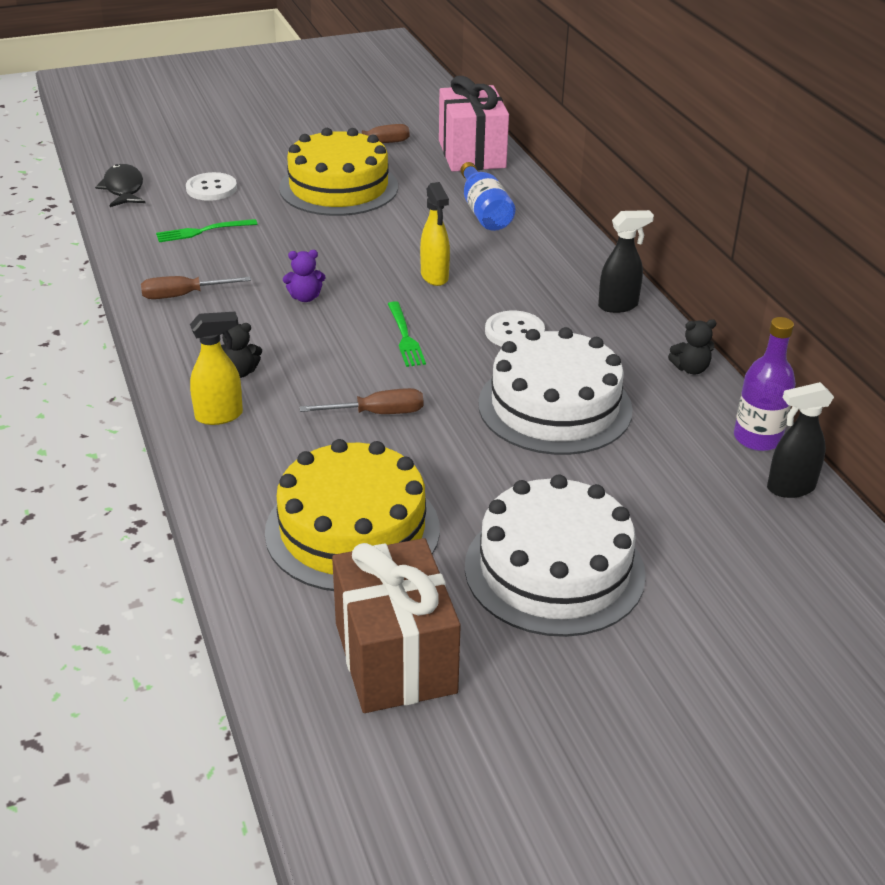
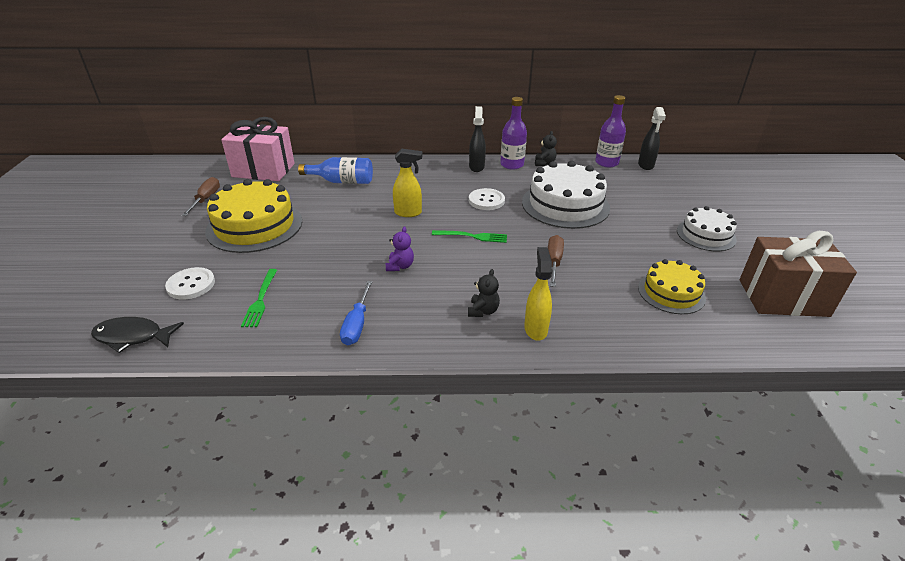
camera: 70 degrees left, 0 degrees up
brown screwdriver [141,276,251,299] -> blue screwdriver [340,281,372,345]
yellow cake [265,439,440,591] -> yellow cake [638,259,706,314], size x0.60
white cake [465,474,646,637] -> white cake [677,206,737,251], size x0.60
none -> purple bottle [500,97,527,170]

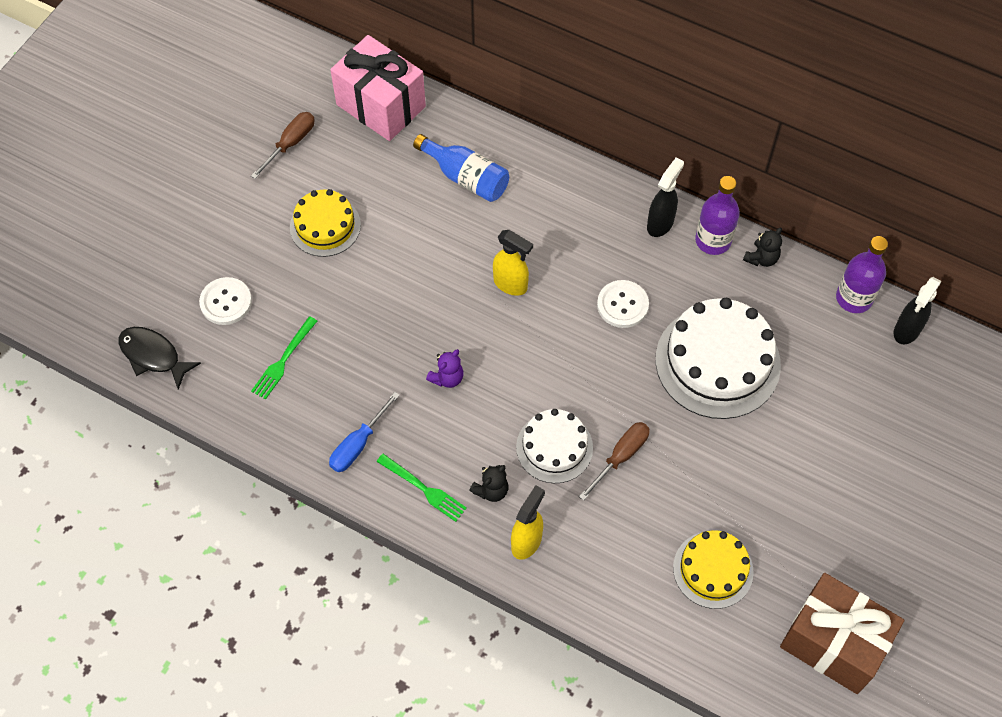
camera: 30 degrees right, 25 degrees up
yellow cake [205,179,302,253] -> yellow cake [290,189,361,257], size x0.60
green fork [432,230,507,243] -> green fork moved to [377,454,467,522]
white cake [677,206,737,251] -> white cake moved to [516,409,593,483]

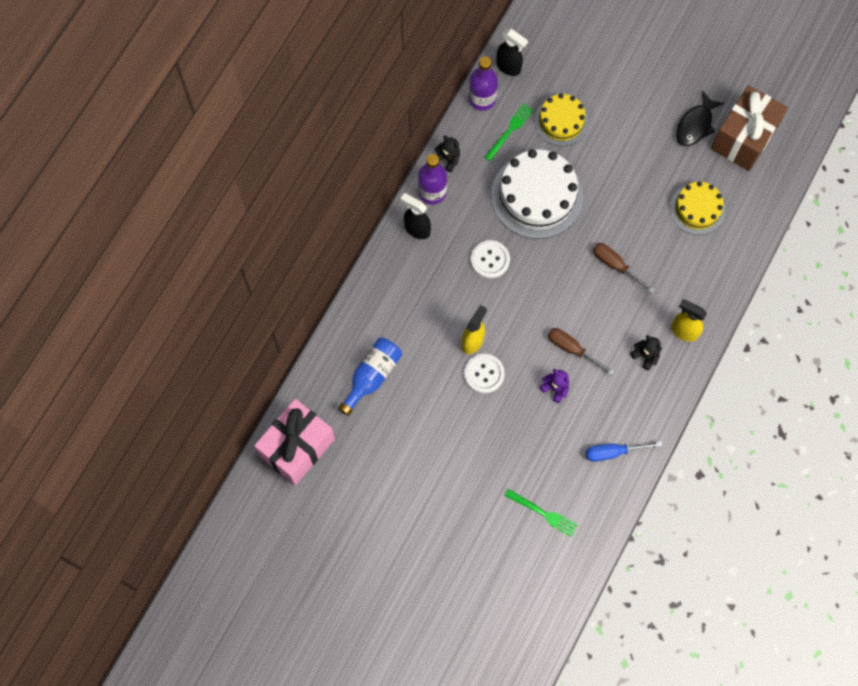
camera: 90 degrees left, 10 degrees up
black fish [118,327,201,390] -> black fish moved to [676,90,725,146]
white button [199,277,252,325] -> white button moved to [464,354,505,394]
brown screwdriver [251,112,315,179] -> brown screwdriver moved to [548,328,614,375]
yellow cake [290,189,361,257] -> yellow cake moved to [535,94,589,146]
blue screwdriver [329,392,400,472] -> blue screwdriver turned 135 degrees clockwise [586,441,663,462]
green fork [377,454,467,522] -> green fork moved to [484,103,534,161]
white cake [516,409,593,483] -> none

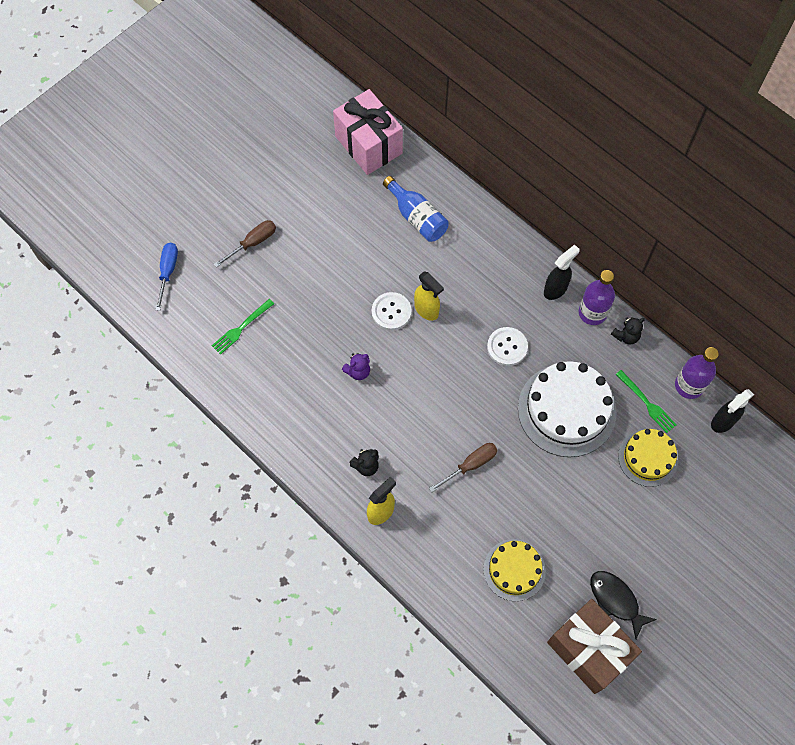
camera: 105 degrees right, 5 degrees down
brown screwdriver [548,328,614,375] -> brown screwdriver moved to [214,220,276,268]
blue screwdriver [586,441,663,462] -> blue screwdriver moved to [155,243,178,311]

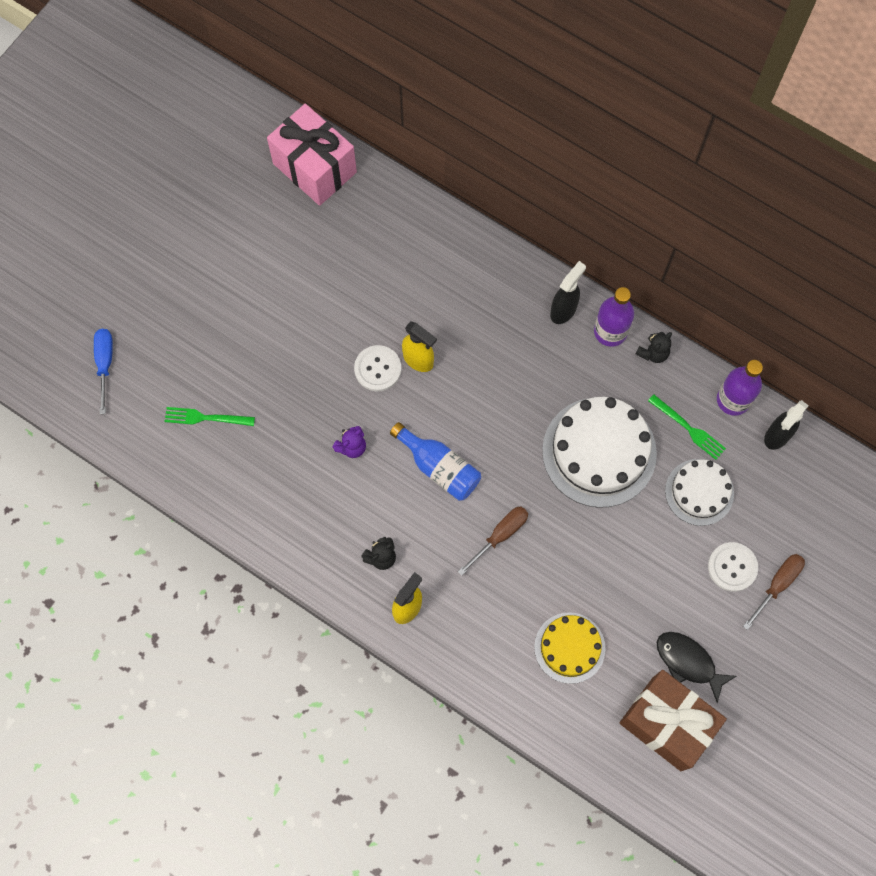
camera: 10 degrees left, 5 degrees up
green fork [212,299,274,355] -> green fork turned 60 degrees clockwise [165,407,255,426]
brown screwdriver [214,220,276,268] -> brown screwdriver moved to [743,554,805,630]
blue bottle [383,176,449,242] -> blue bottle moved to [390,422,481,501]
white button [487,327,528,366] -> white button moved to [708,542,758,592]
yellow cake [618,429,678,487] -> white cake [665,459,734,526]

